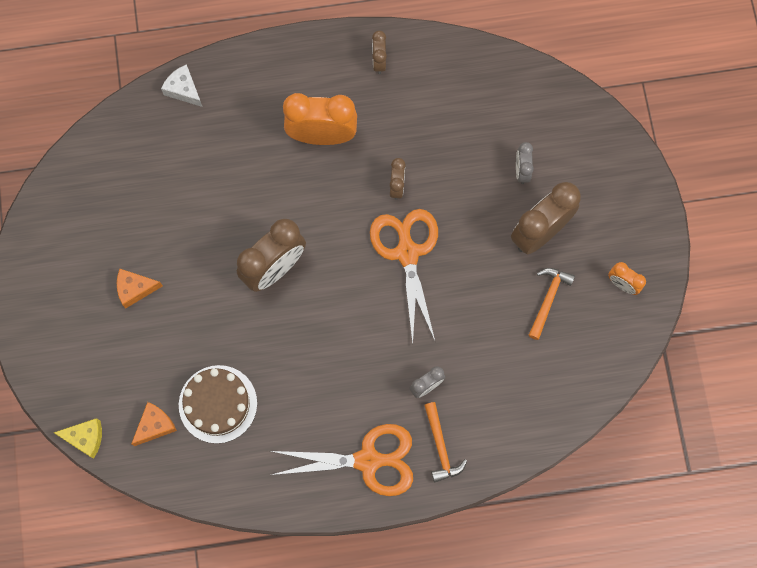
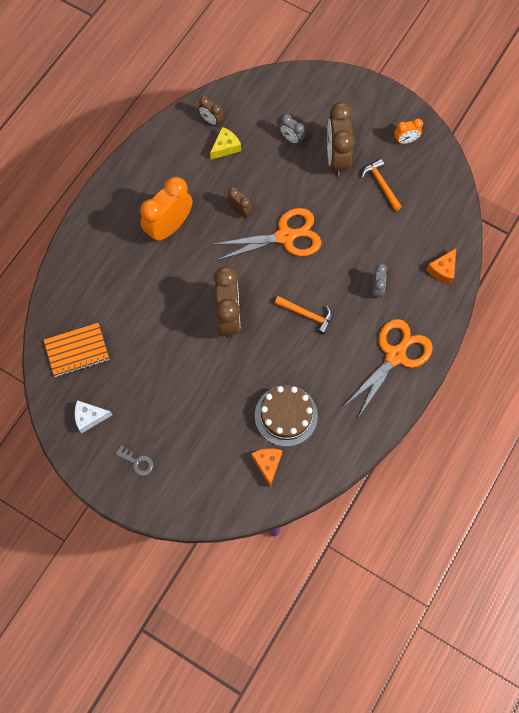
camera: 50 degrees left, 5 degrees down
yellow cheese [54,418,102,458] -> yellow cheese moved to [210,127,241,160]
orange cheese [117,269,163,308] -> orange cheese moved to [426,248,456,284]
white cheese [161,64,202,107] -> white cheese moved to [74,400,112,434]
orange scissors [370,209,438,344] -> orange scissors turned 135 degrees clockwise [212,208,322,261]
brown clock [372,31,387,74] -> brown clock moved to [198,96,224,127]
orange hammer [424,402,467,482] -> orange hammer moved to [274,296,332,335]
none -> orange notebook [44,323,109,377]
none -> grey key [115,446,153,476]

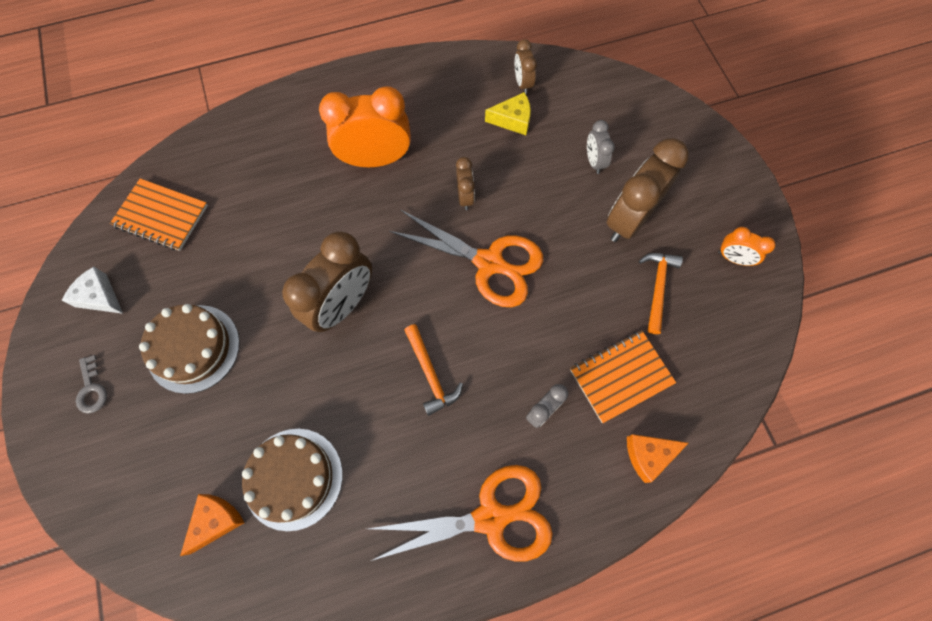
camera: 40 degrees right, 0 degrees up
none -> brown cake [139,304,240,394]
none -> orange notebook [570,331,676,423]

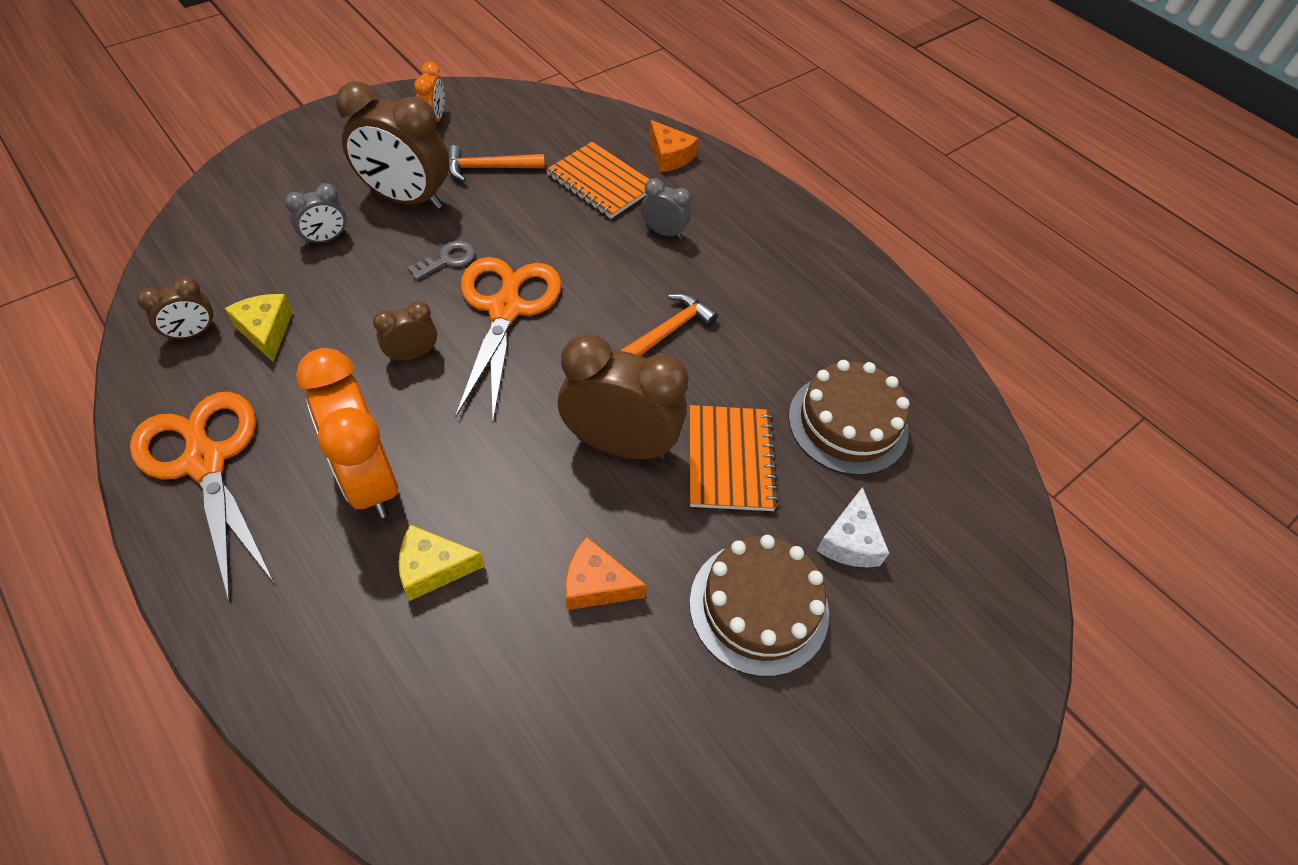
camera: 115 degrees left, 15 degrees down
white cheese [62,267,123,314] -> white cheese moved to [816,487,889,567]
grey key [76,355,107,414] -> grey key moved to [407,241,475,280]
orange notebook [110,178,208,251] -> orange notebook moved to [690,405,779,511]
orange cheese [180,494,244,556] -> orange cheese moved to [565,537,647,610]
orange scissors [368,465,553,562] -> orange scissors moved to [130,392,275,603]
none -> yellow cheese [399,525,485,601]

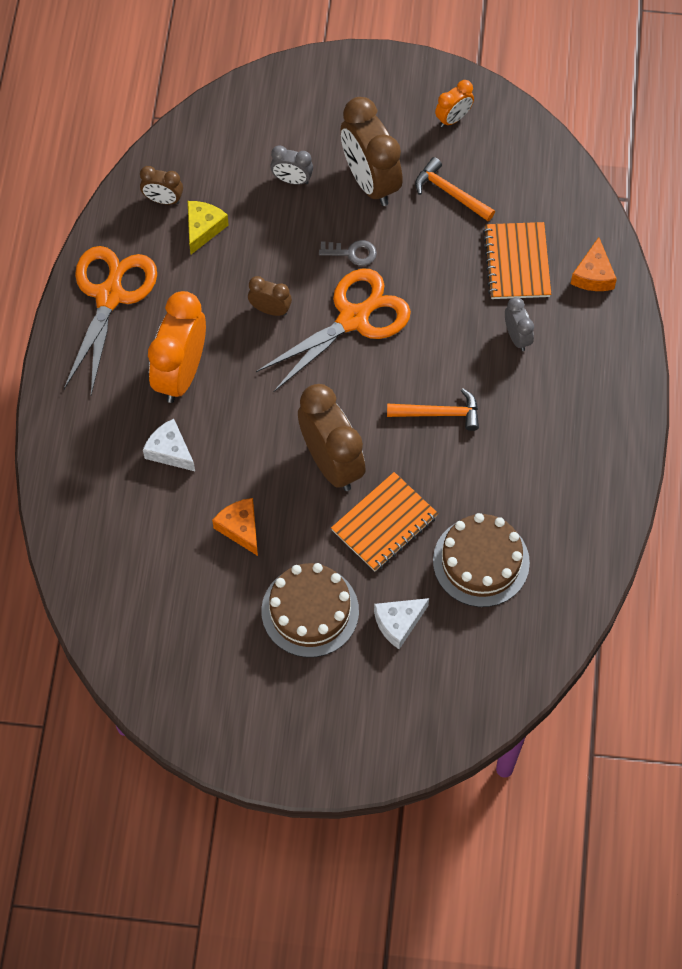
camera: 50 degrees right, 10 degrees up
yellow cheese [399,525,485,601] -> white cheese [143,419,195,471]

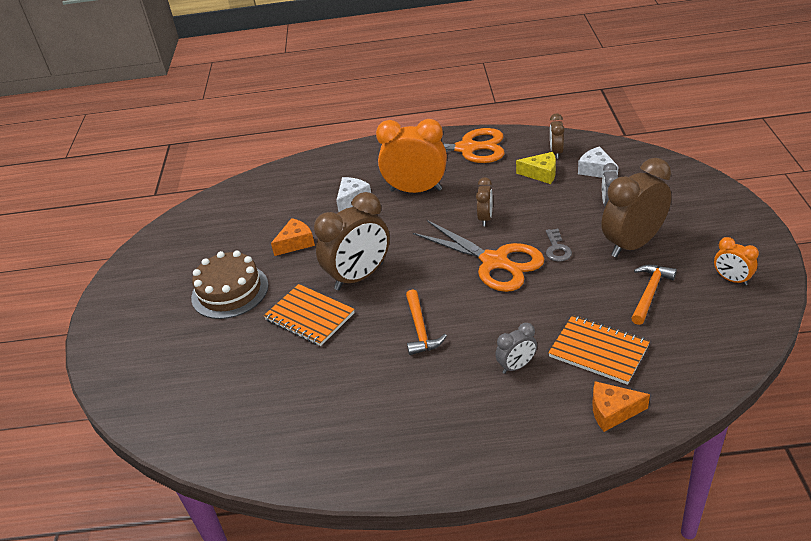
camera: 85 degrees right, 25 degrees down
white cheese [374,598,429,649] -> white cheese moved to [578,146,619,178]
brown cake [433,513,530,607] -> none
orange notebook [483,222,551,299] -> orange notebook turned 45 degrees clockwise [548,315,650,385]

